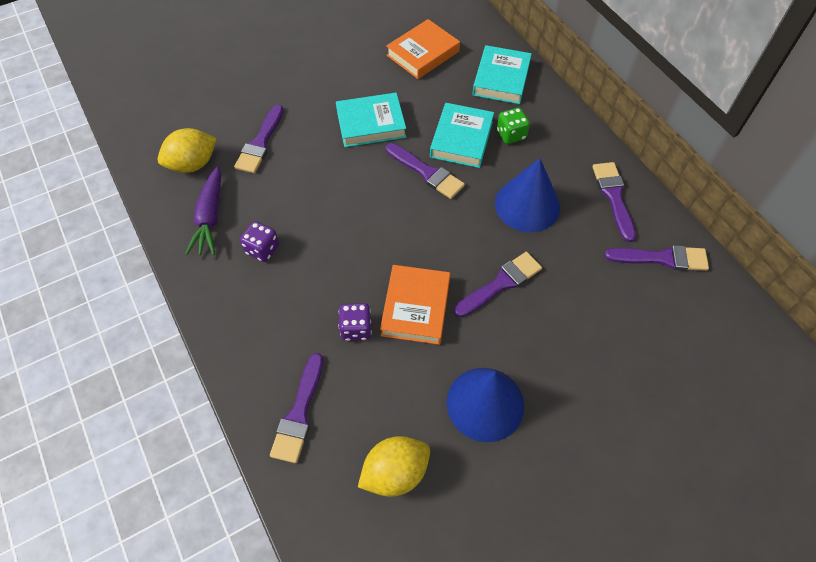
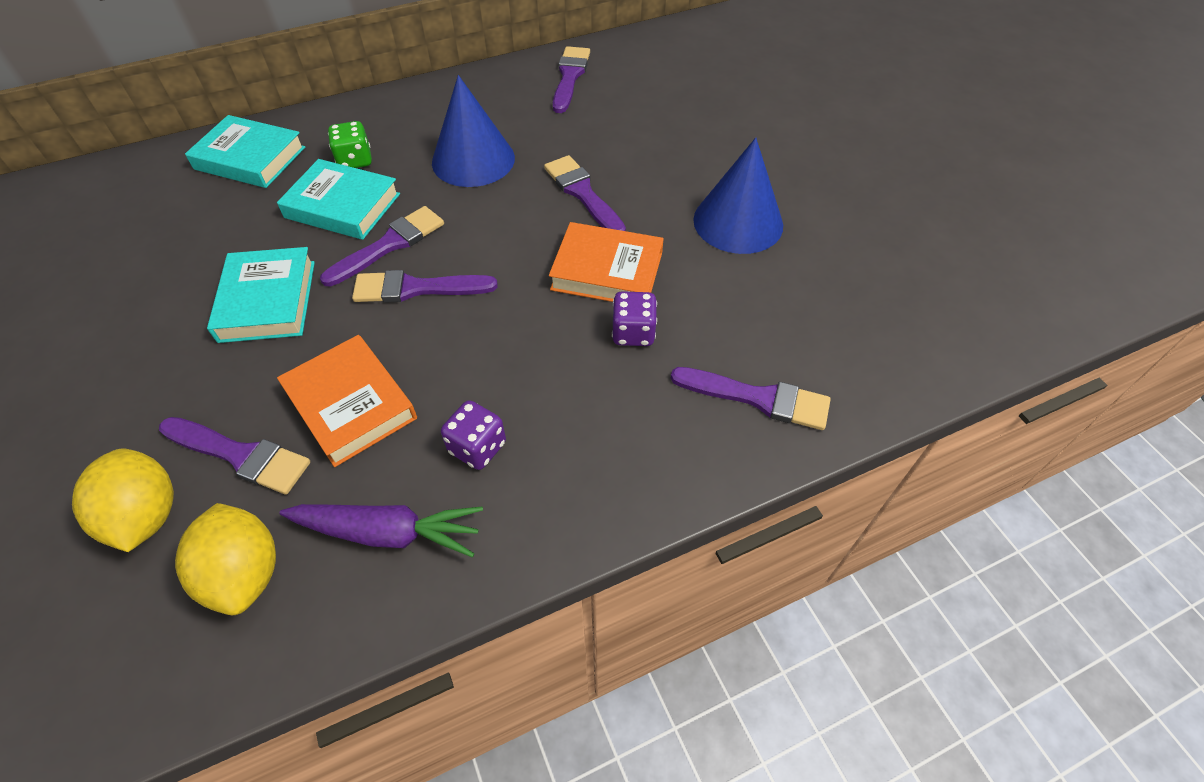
camera: 85 degrees left, 5 degrees down
yellow lemon [358,436,430,497] -> yellow lemon moved to [72,448,174,552]
orange book [386,19,460,79] -> orange book moved to [277,335,417,467]
purple brush [592,162,636,242] -> purple brush moved to [352,270,498,303]

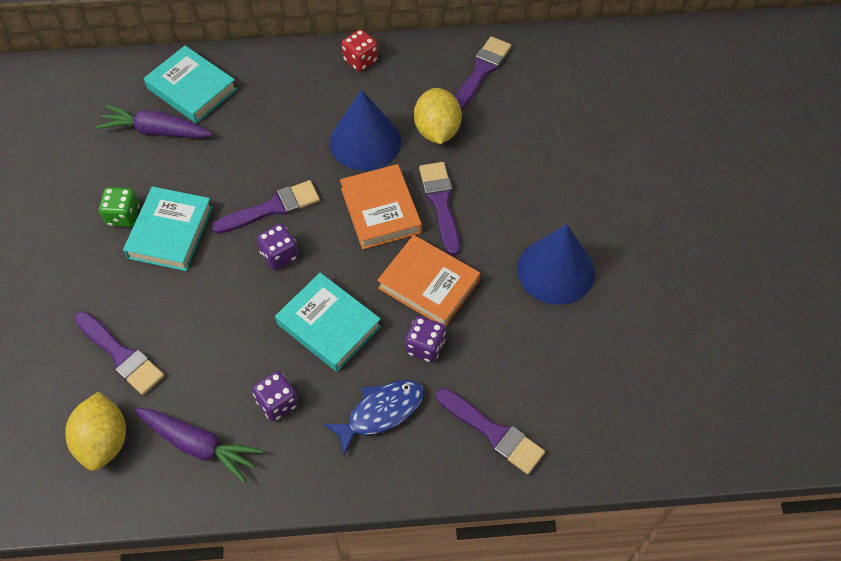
camera: 20 degrees right, 5 degrees up
yellow lemon [72,448,174,552] -> yellow lemon moved to [414,88,462,144]
turquoise book [277,159,400,240] -> turquoise book moved to [275,273,381,372]
orange book [277,335,417,467] -> orange book moved to [340,164,422,250]
green dice [328,121,372,168] -> green dice moved to [99,187,140,227]
purple brush [352,270,498,303] -> purple dice [257,224,299,270]
none -> purple carrot [96,105,213,138]
none -> blue fish [323,380,424,455]
none -> red dice [342,29,378,71]

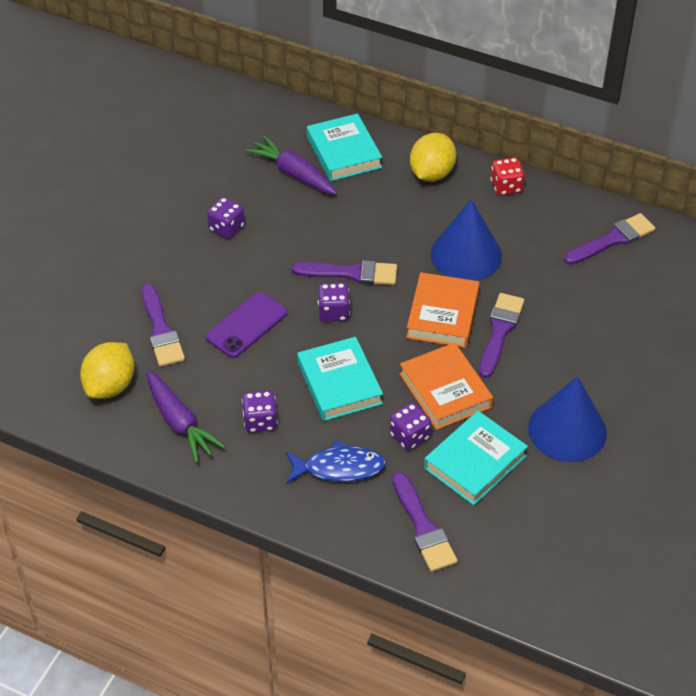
camera: 30 degrees right, 10 degrees down
green dice [99,187,140,227] -> purple dice [207,197,245,239]
turquoise book [123,186,213,271] -> turquoise book moved to [424,411,528,505]
yellow lemon [414,88,462,144] -> yellow lemon moved to [410,133,456,182]
none -> purple phone [206,292,287,358]

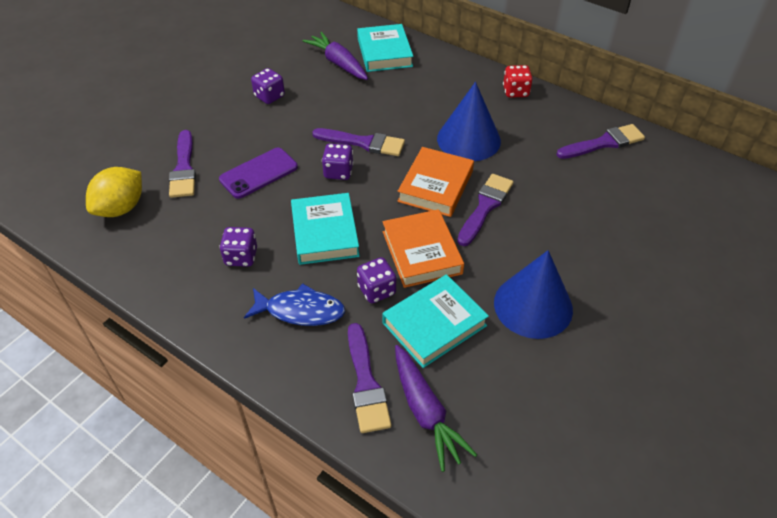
camera: 10 degrees right, 0 degrees up
purple carrot [146,370,225,463] -> purple carrot moved to [395,345,477,472]
yellow lemon [410,133,456,182] -> none

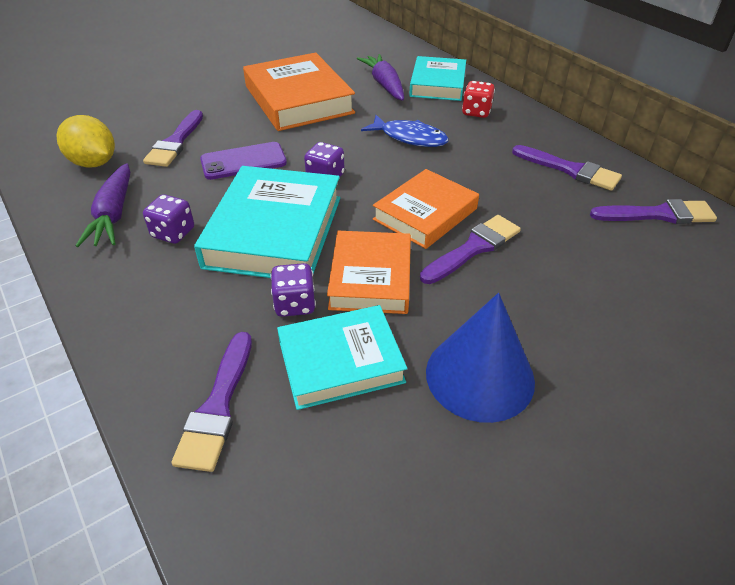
camera: 20 degrees right, 5 degrees down
yellow lemon [86,167,142,217] -> yellow lemon turned 75 degrees clockwise [56,115,115,168]
blue fish [244,284,345,326] -> blue fish moved to [361,115,449,147]
purple dice [251,68,285,104] -> orange book [243,53,355,131]
turquoise book [291,193,360,265] -> turquoise book [194,166,340,278], size x1.52
purple brush [312,128,405,156] -> purple brush moved to [512,145,622,191]
purple carrot [395,345,477,472] -> purple carrot moved to [76,163,130,247]
blue cone [437,82,501,161] -> none
red dice [503,65,532,98] -> red dice moved to [462,81,495,118]

